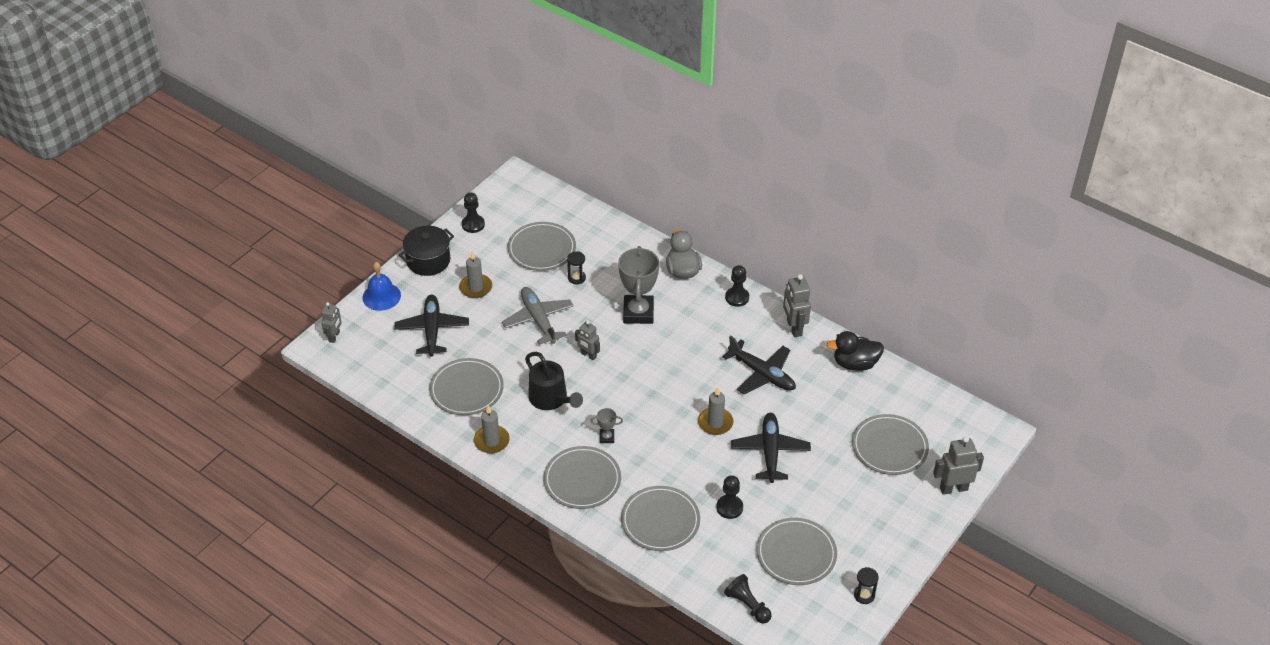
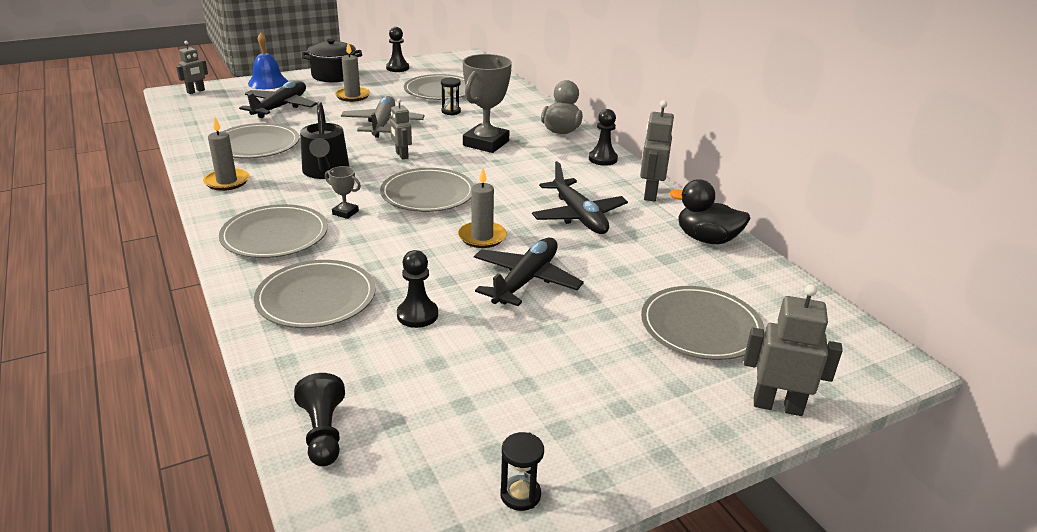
camera: 25 degrees right, 15 degrees down
grey plate [756,518,837,585] -> grey plate moved to [380,168,474,212]

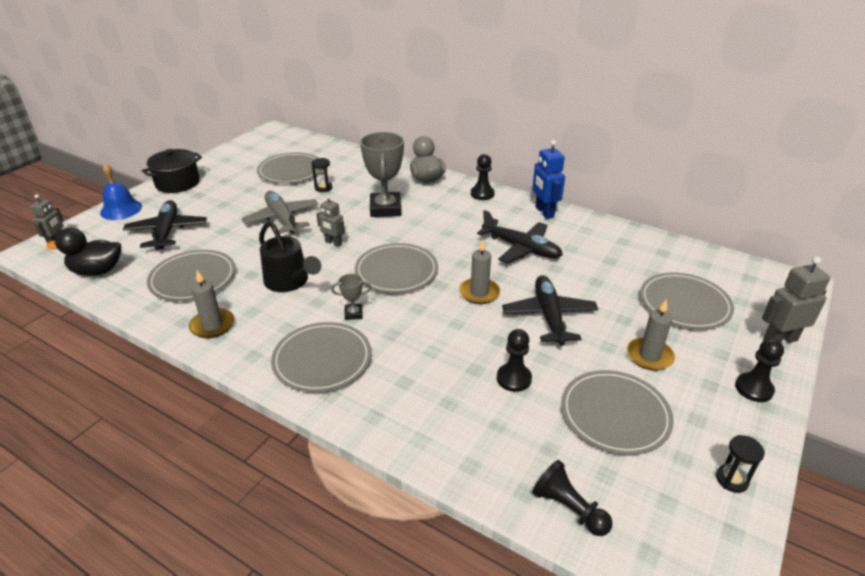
camera: 30 degrees left, 5 degrees up
grey plate [254,260,376,328] -> grey plate moved to [561,370,674,455]
grey candle [335,42,370,102] -> grey candle moved to [627,300,675,371]
black pawn [386,27,409,72] -> black pawn moved to [735,339,784,402]
grey robot [640,100,674,202] -> blue robot [532,140,565,219]
black duck [670,179,750,244] -> black duck moved to [46,228,121,276]

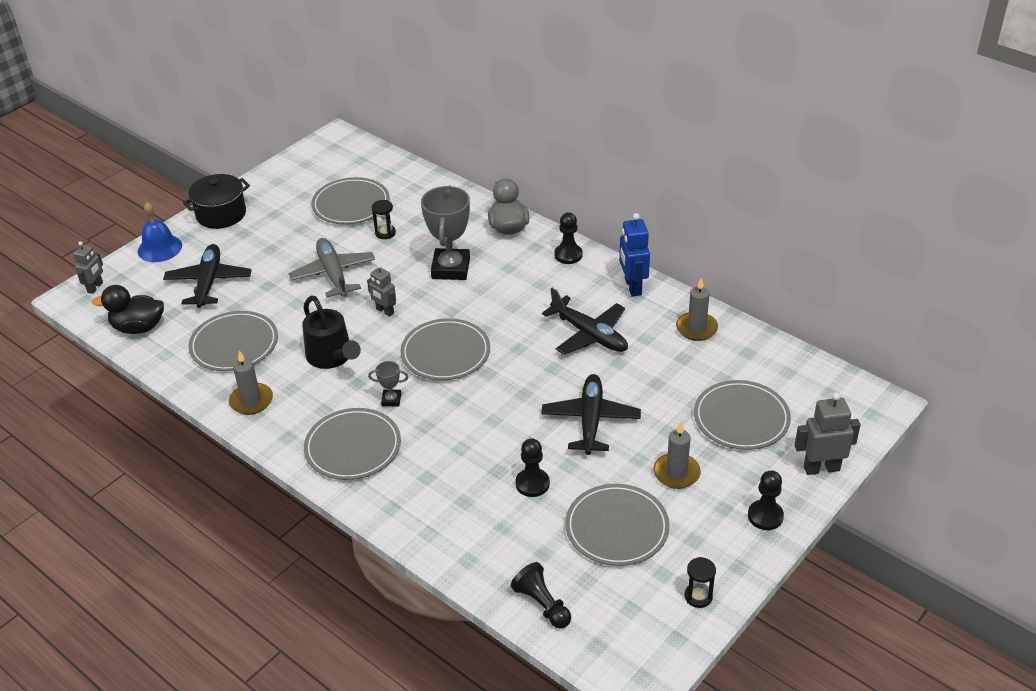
camera: 10 degrees right, 5 degrees up
grey candle [459,239,500,304] -> grey candle moved to [676,278,718,341]

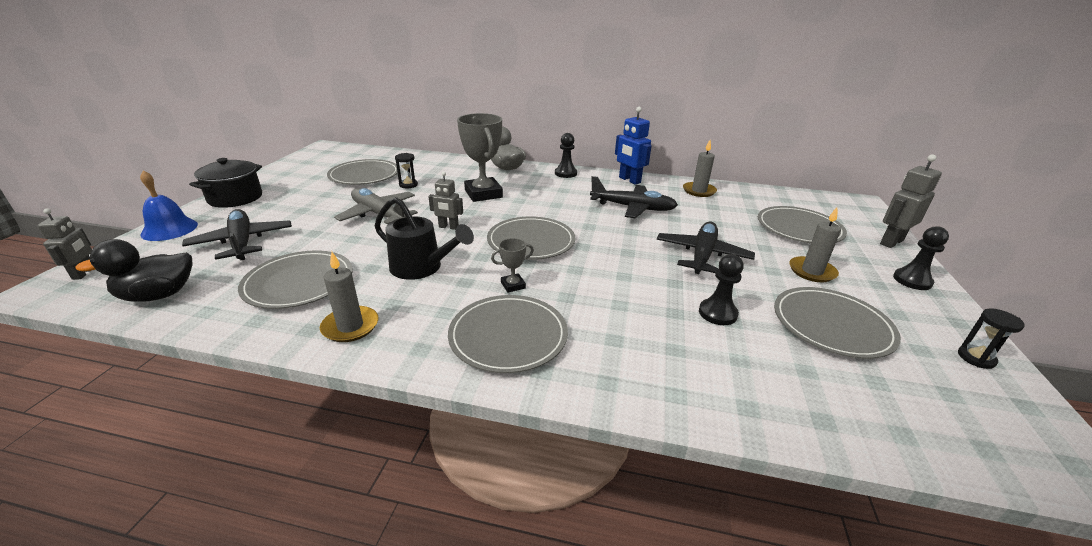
camera: 30 degrees left, 10 degrees down
black pawn [511,562,571,629] -> none
black plane [541,374,641,455] -> black plane turned 45 degrees clockwise [657,222,755,274]

